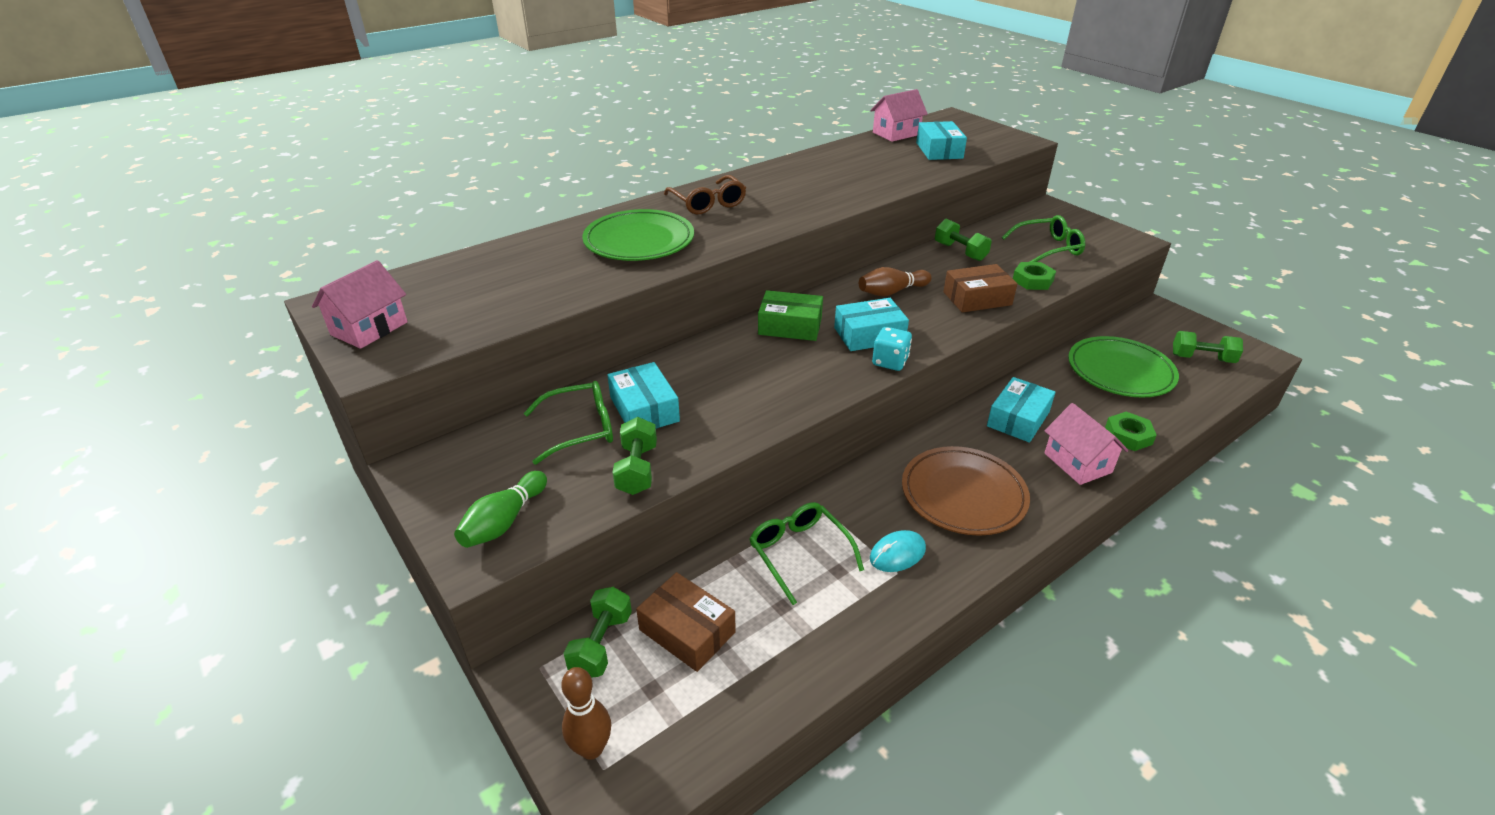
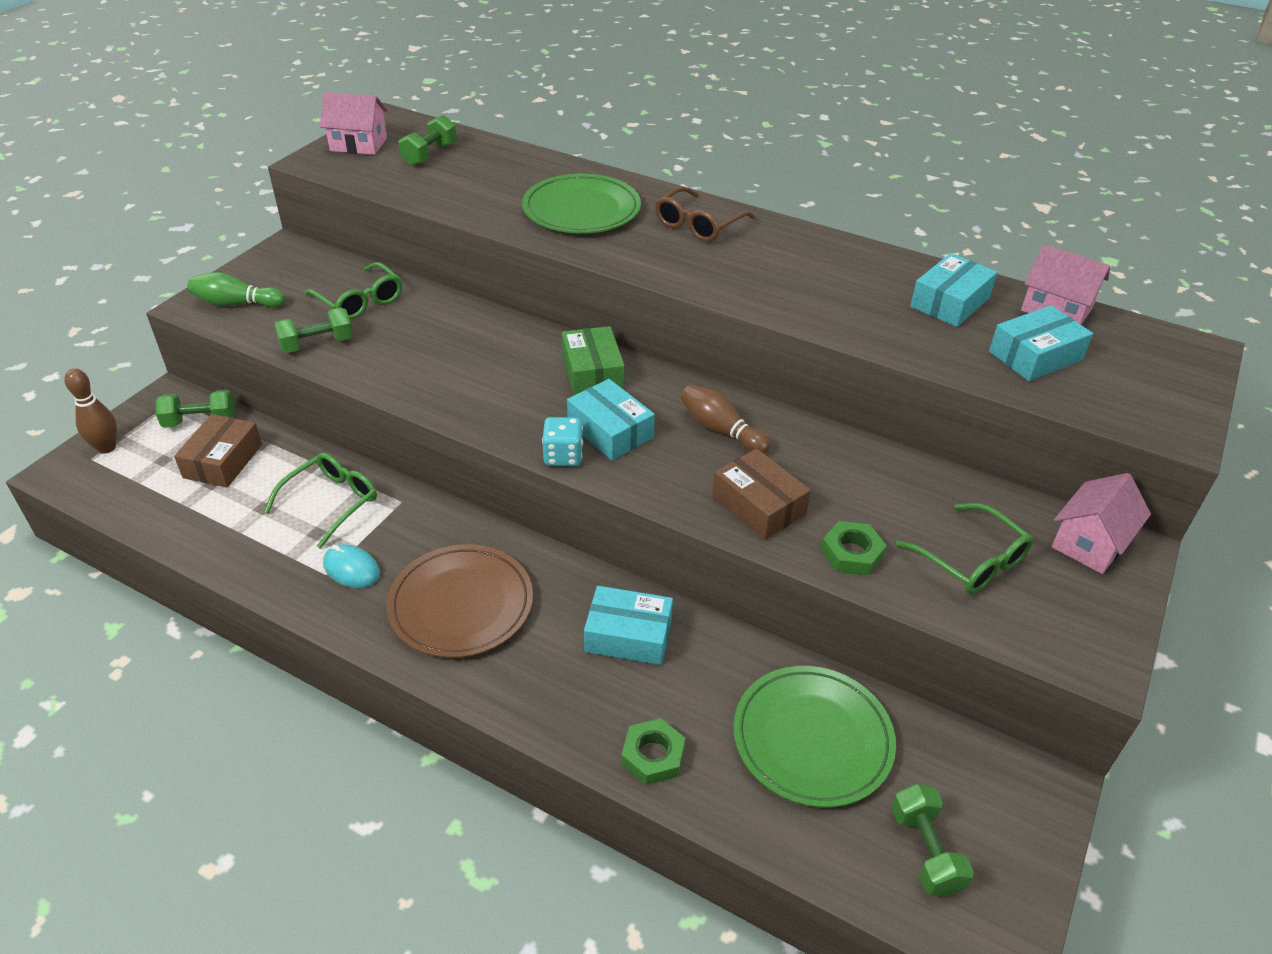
camera: 65 degrees right, 5 degrees up
turquoise box [607,362,680,429] -> turquoise box moved to [910,253,998,327]
green dumbbell [935,219,992,261] -> green dumbbell moved to [399,115,457,166]
pink house [1044,403,1128,485] -> pink house moved to [1052,473,1151,574]

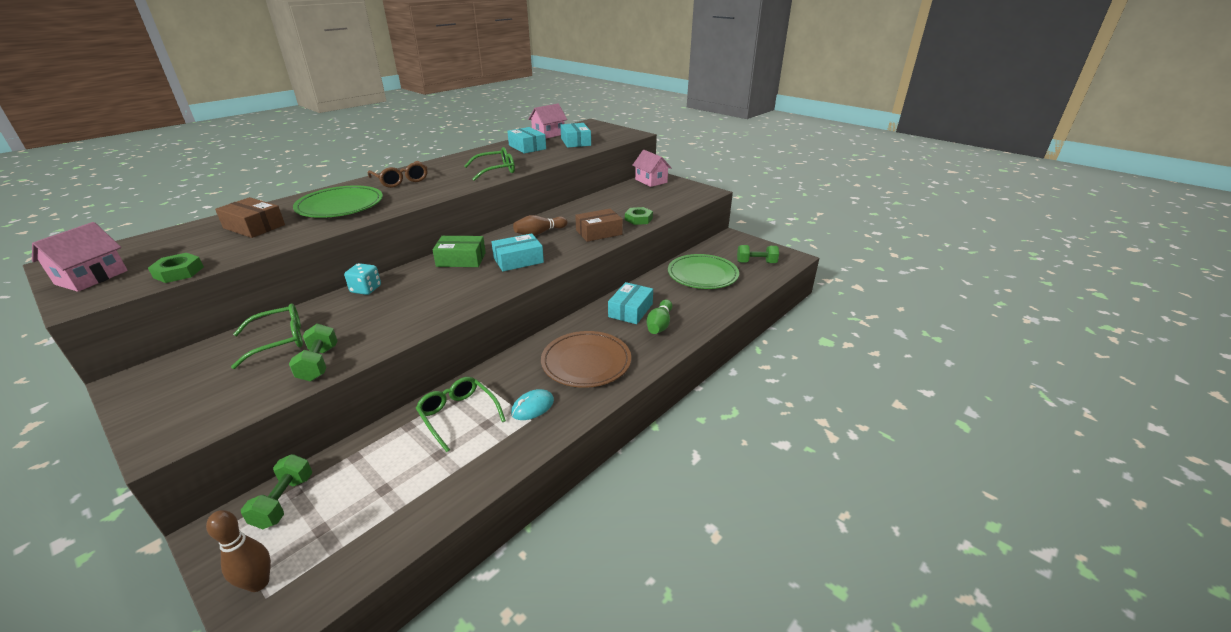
camera: 75 degrees left, 10 degrees down
brown box [174,414,262,487] -> brown box moved to [215,197,285,238]
green bowling pin [187,272,285,308] -> green bowling pin moved to [646,299,672,334]
green dumbbell [399,115,457,166] -> none
turquoise dice [542,417,583,466] -> turquoise dice moved to [344,263,381,295]
green nut [621,718,685,785] -> green nut moved to [148,253,204,283]
green glasses [896,503,1033,594] -> green glasses moved to [464,147,515,181]

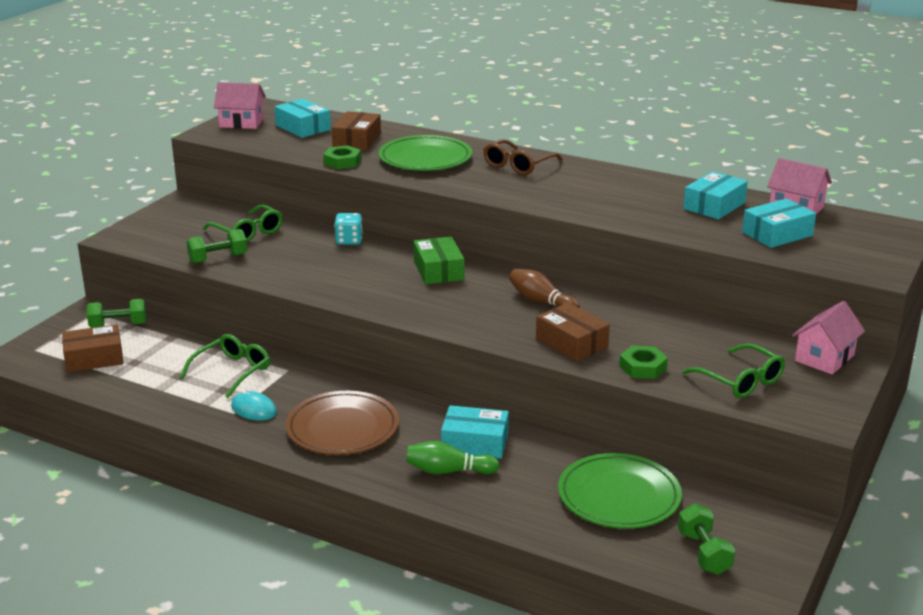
camera: 75 degrees right, 5 degrees down
green nut [148,253,204,283] -> green nut moved to [323,145,361,169]
brown bowling pin [206,510,271,592] -> none
green glasses [464,147,515,181] -> green glasses moved to [682,344,785,398]
turquoise box [492,233,544,271] -> turquoise box moved to [274,99,331,138]
none -> brown box [62,324,124,372]

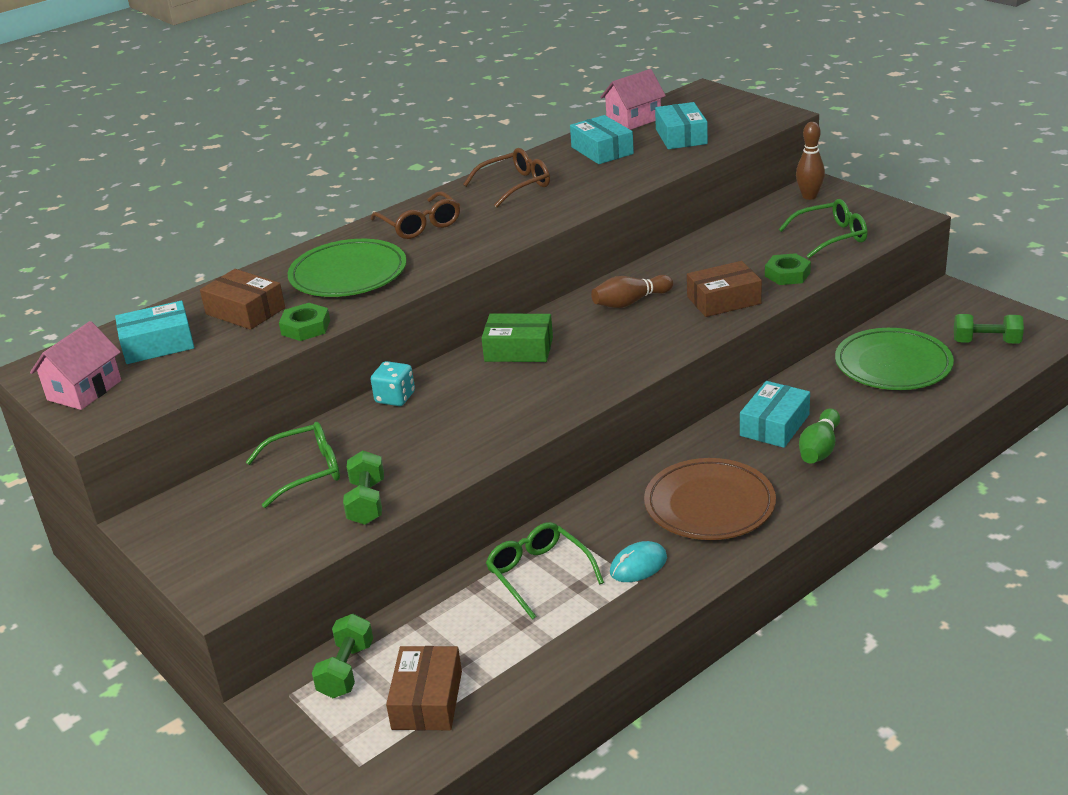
camera: 65 degrees left, 5 degrees up
pink house [792,301,865,374] -> brown bowling pin [796,122,825,200]
none -> brown glasses [463,148,550,208]

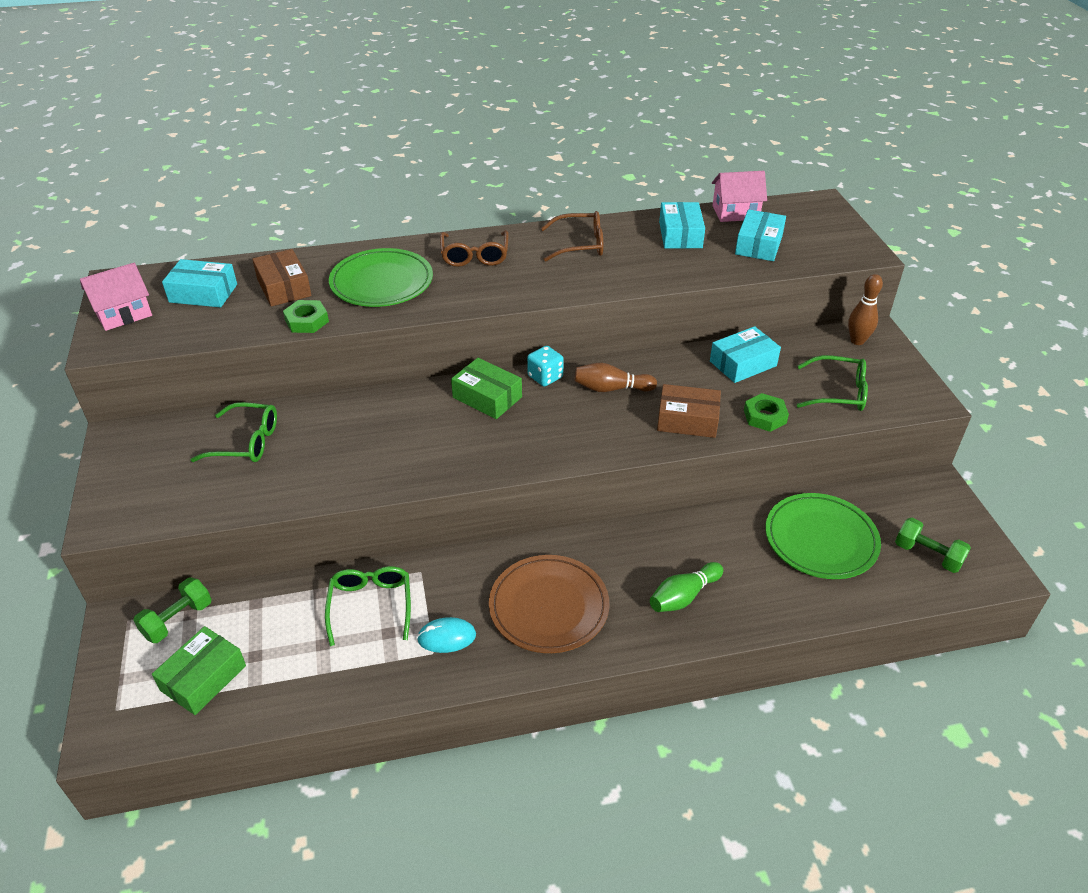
camera: 25 degrees right, 10 degrees up
green dumbbell [343,450,384,525] -> none
turquoise dice [371,361,415,406] -> turquoise dice moved to [527,346,564,386]
brown box [386,646,462,730] -> green box [152,626,246,715]
turquoise box [740,381,810,448] -> turquoise box moved to [710,326,781,383]

